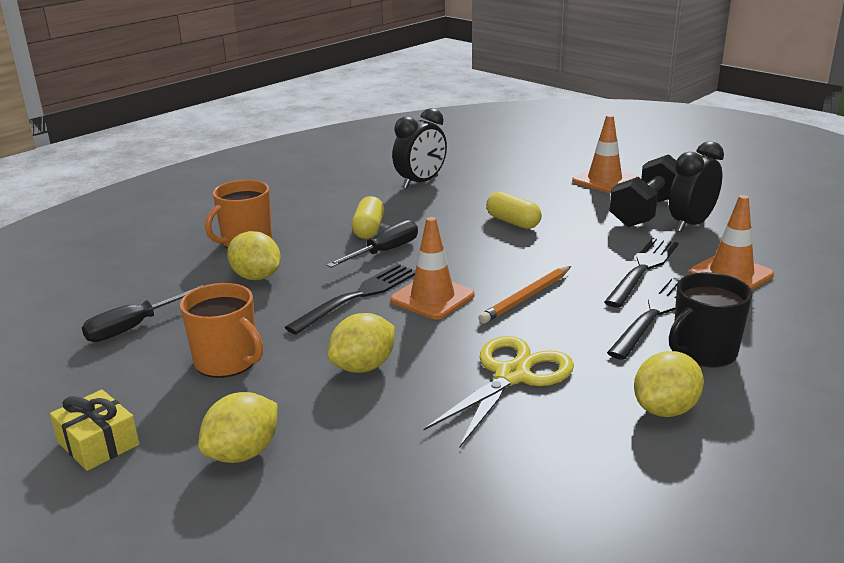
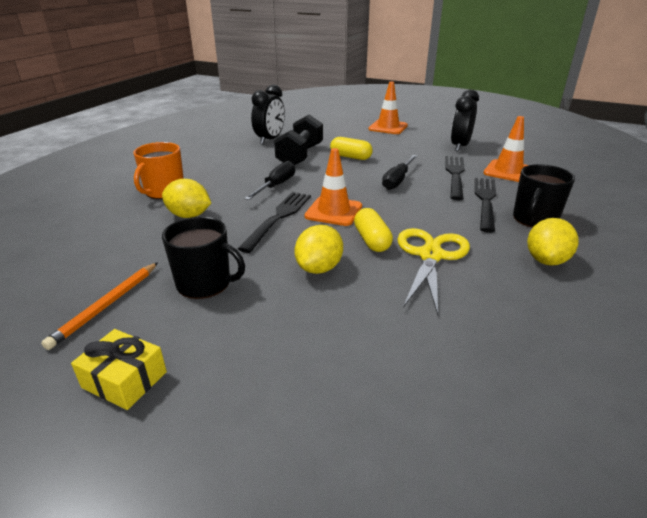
camera: 20 degrees left, 5 degrees up
black screwdriver [82,285,204,342] -> black screwdriver moved to [382,155,417,190]
orange mug [180,283,263,378] -> black mug [162,217,245,299]
yellow lemon [198,392,277,463] -> none
yellow capsule [352,196,384,239] -> yellow capsule moved to [354,208,393,252]
orange pencil [478,266,571,324] -> orange pencil moved to [41,262,158,350]
black dumbbell [609,154,677,227] -> black dumbbell moved to [274,114,323,165]

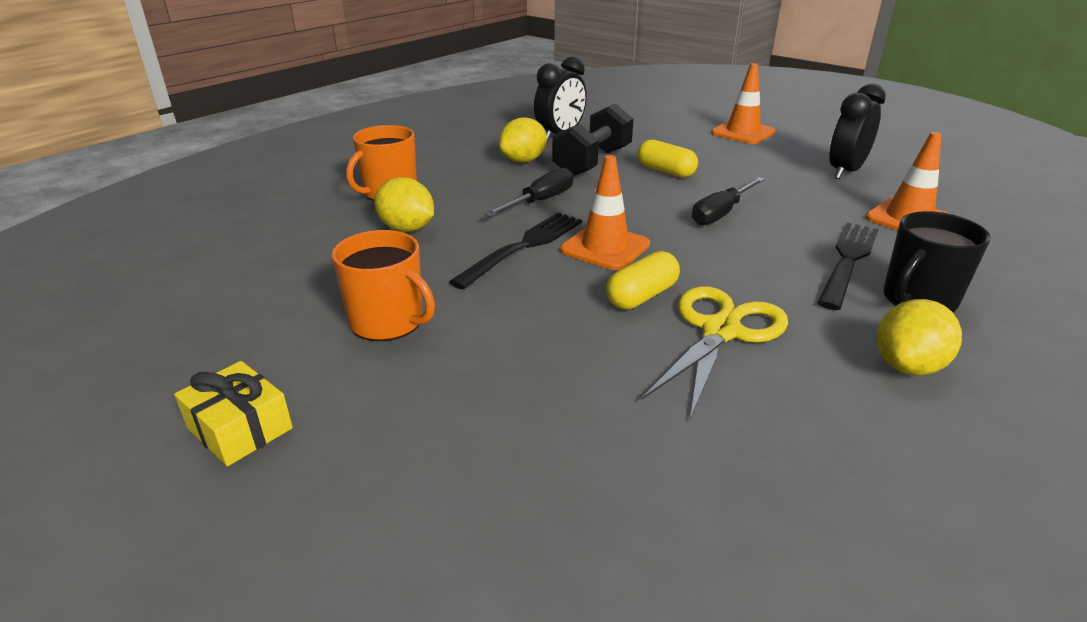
camera: 15 degrees right, 0 degrees up
orange pencil [41,262,158,350] -> none
black mug [162,217,245,299] -> orange mug [332,230,435,341]
yellow lemon [294,225,343,274] -> yellow lemon moved to [499,117,547,163]
yellow capsule [354,208,393,252] -> yellow capsule turned 45 degrees clockwise [606,251,680,310]
black fork [445,156,465,201] -> none

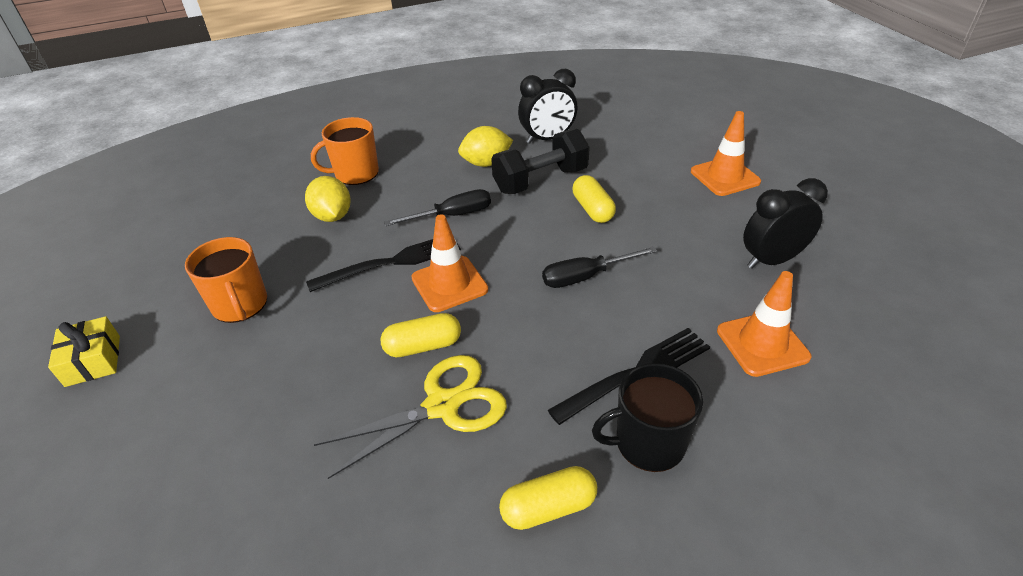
camera: 30 degrees right, 10 degrees up
yellow lemon [877,299,962,375] -> yellow capsule [499,466,597,530]

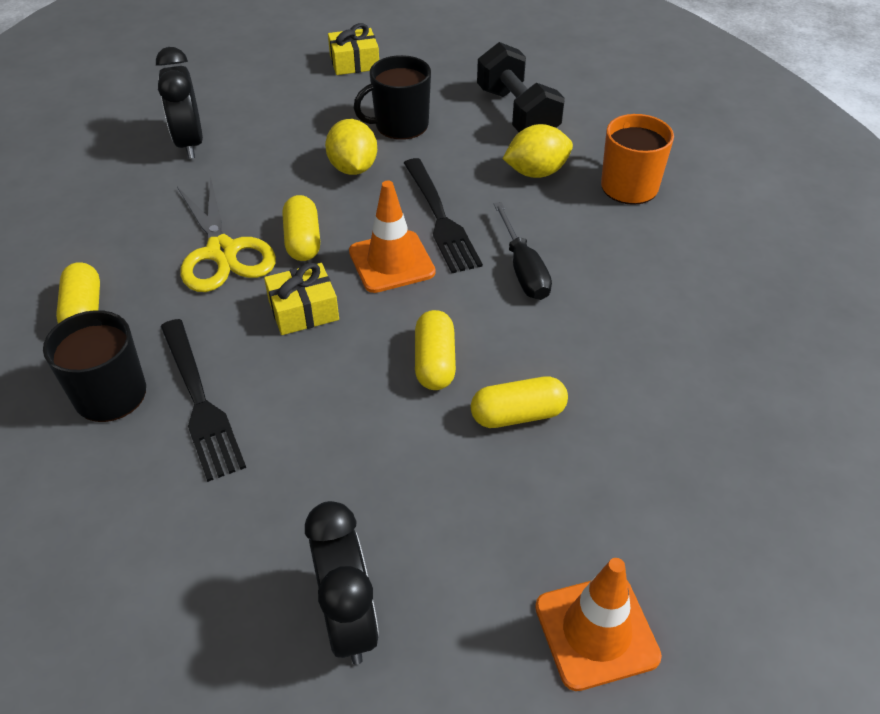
camera: 95 degrees right, 5 degrees up
orange mug [185,237,267,323] -> black mug [354,55,431,140]
yellow lemon [458,126,513,167] -> yellow lemon moved to [325,119,377,175]
black dumbbell [491,129,590,194] -> black dumbbell moved to [477,42,565,132]
black clock [518,69,578,144] -> black clock moved to [156,47,203,159]
black screwdriver [542,247,657,288] -> none
orange traffic cone [717,271,811,377] -> none
none -> yellow gift [264,263,339,335]
none -> yellow capsule [415,310,456,390]

